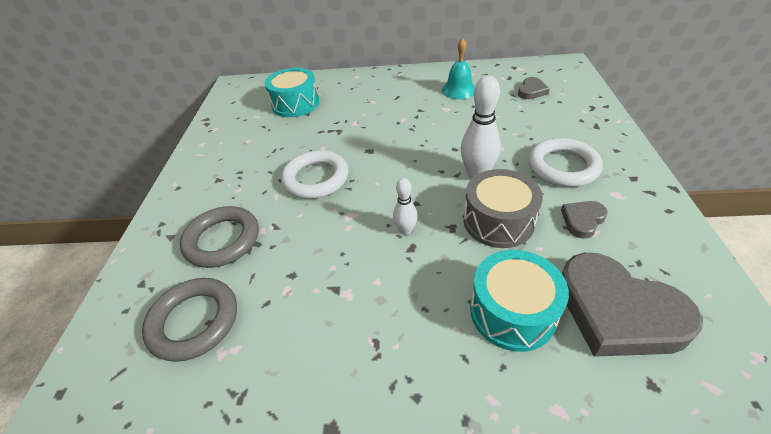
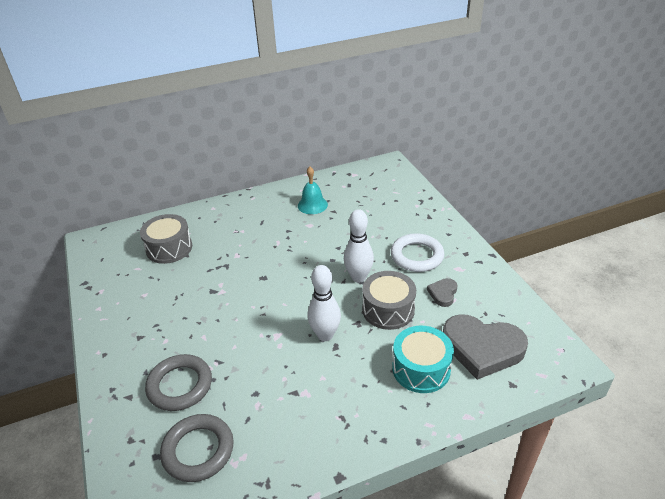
camera: 25 degrees left, 5 degrees down
turquoise drum [264,68,319,117] -> grey drum [140,214,192,264]
white ring [281,150,349,199] -> none
white bowling pin [393,178,418,235] -> white bowling pin [308,265,341,341], size x1.75
grey heart [518,77,550,99] -> none

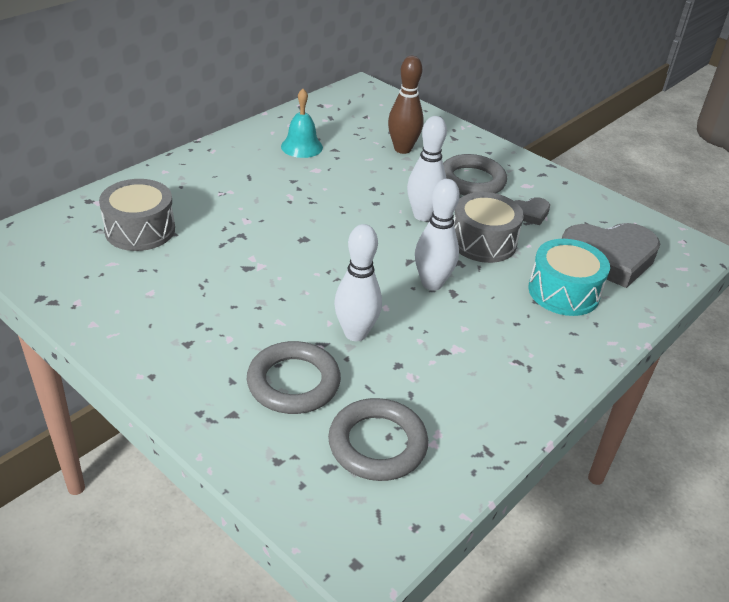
camera: 30 degrees left, 0 degrees up
white ring [391,233,444,272] -> grey ring [443,154,507,196]
grey heart [427,278,457,307] -> grey heart turned 105 degrees counterclockwise [515,197,550,225]
none -> white bowling pin [334,224,382,341]
none -> brown bowling pin [388,56,424,154]

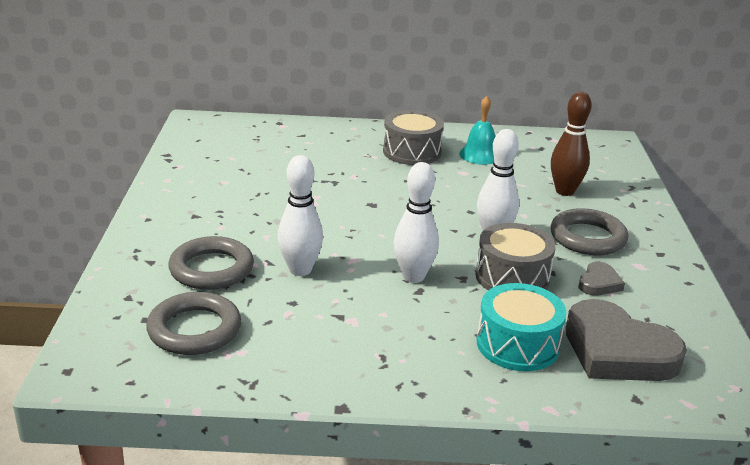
camera: 50 degrees right, 10 degrees down
grey drum [99,179,175,251] -> grey drum moved to [383,110,444,165]
grey heart [515,197,550,225] -> grey heart turned 90 degrees counterclockwise [578,262,625,296]

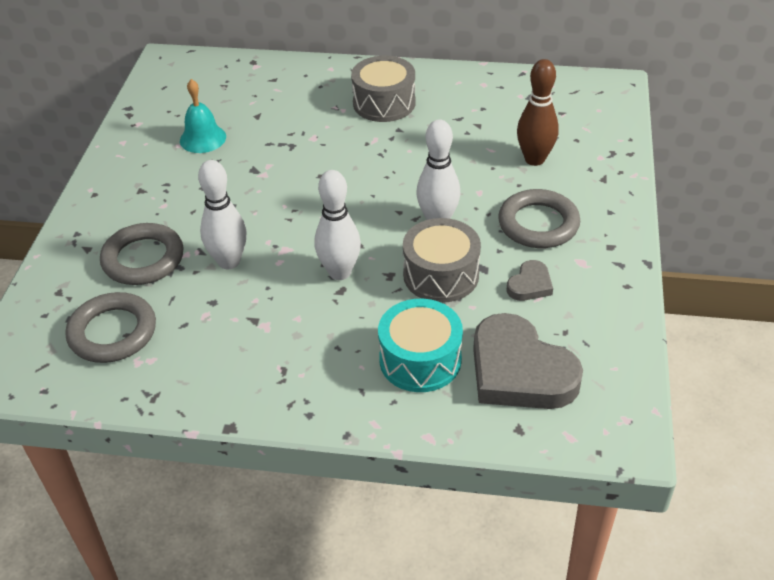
camera: 10 degrees right, 15 degrees up
turquoise bell [459,96,495,165] -> turquoise bell moved to [180,79,226,153]

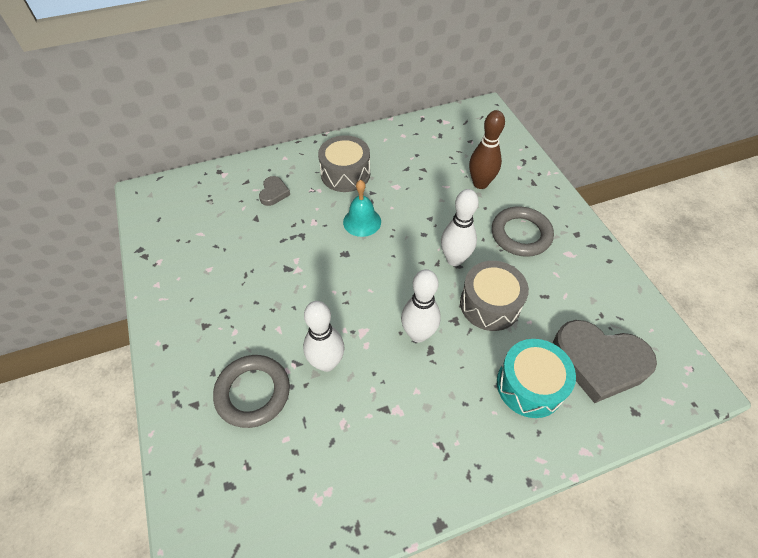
camera: 30 degrees left, 10 degrees up
grey ring [65,292,156,363] -> none
turquoise bell [180,79,226,153] -> turquoise bell moved to [343,180,381,237]
grey heart [507,260,553,301] -> grey heart moved to [259,176,290,206]

